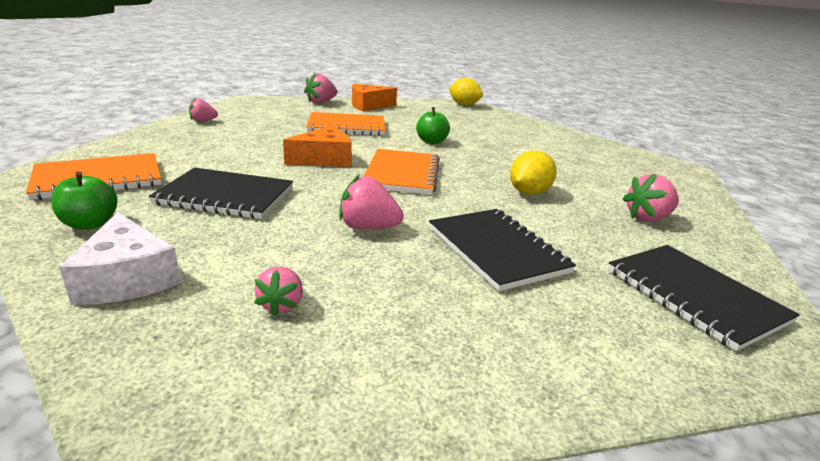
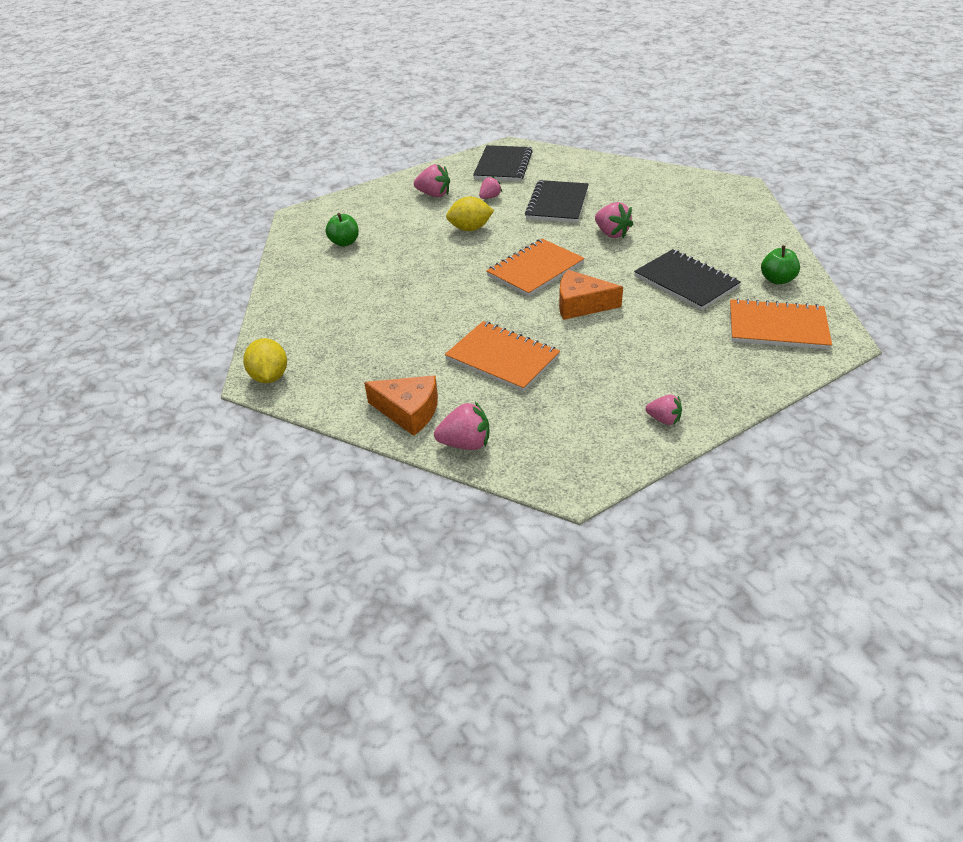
camera: 135 degrees left, 15 degrees up
white cheese [59,212,181,305] -> none
pink strawberry [254,267,303,317] -> pink strawberry moved to [479,176,502,199]
green apple [416,107,450,144] -> green apple moved to [326,213,359,247]

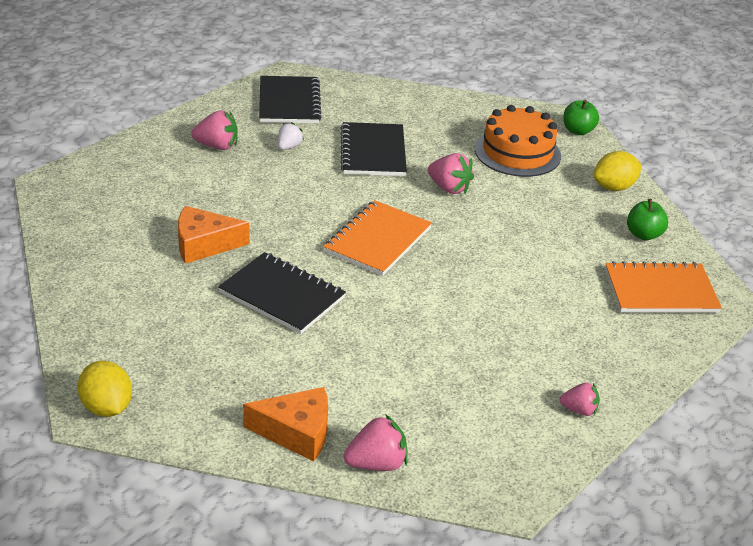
camera: 20 degrees left, 5 degrees down
green apple [326,213,359,247] -> green apple moved to [563,100,599,135]
orange notebook [445,321,560,392] -> none
yellow lemon [446,197,494,231] -> yellow lemon moved to [593,151,642,191]
pink strawberry [479,176,502,199] -> white strawberry [278,122,304,150]
orange cheese [559,270,623,320] -> orange cheese moved to [178,206,249,264]
black notebook [634,249,741,310] -> black notebook moved to [218,252,346,334]
none -> orange cake [475,105,561,177]

